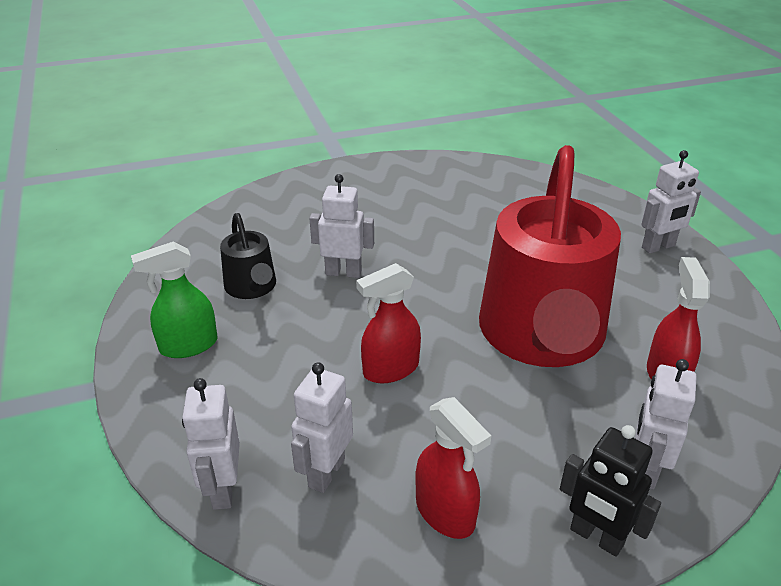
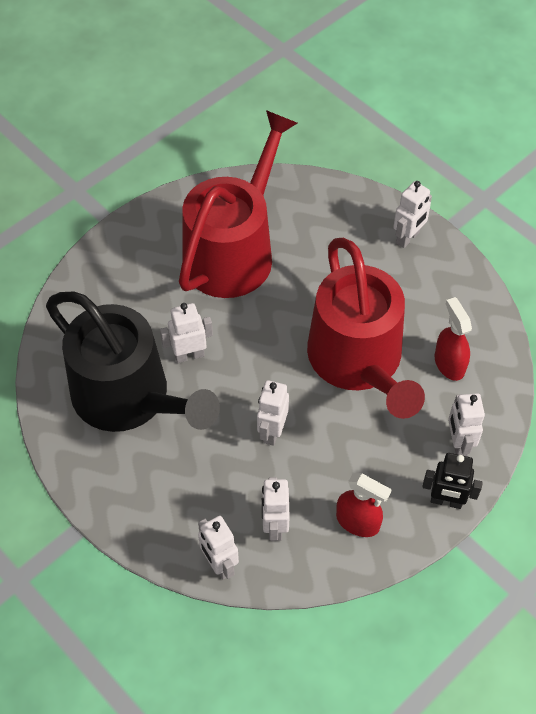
camera: 25 degrees left, 20 degrees up
green spray bottle [131,241,218,358] -> none
black watering can [220,213,276,299] -> black watering can [46,291,220,432], size x2.26
red spray bottle [356,263,421,383] -> white robot [257,380,289,446]
none -> red watering can [179,110,297,298]

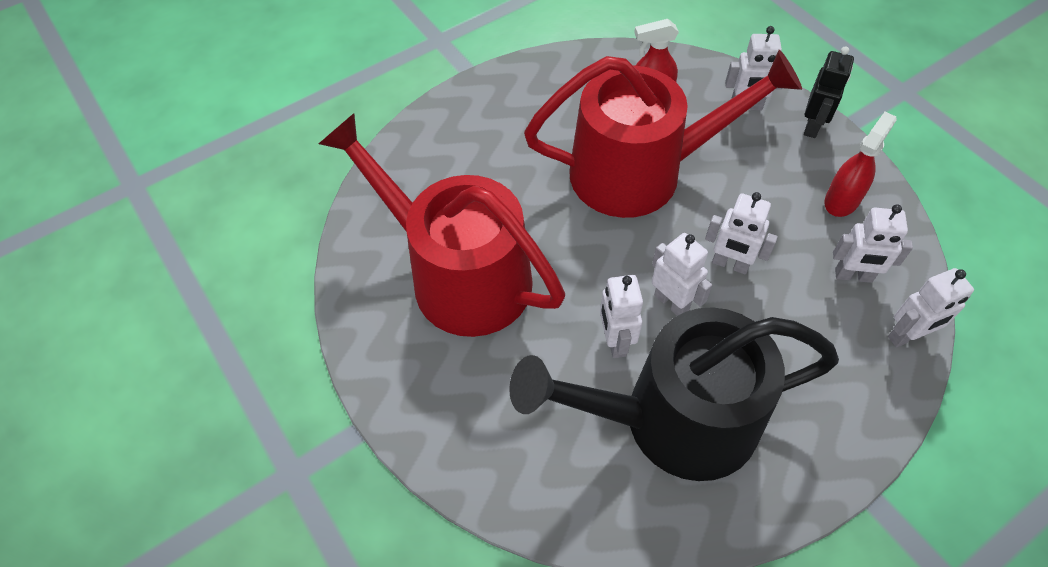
camera: 80 degrees left, 0 degrees up
black watering can [46,291,220,432] -> black watering can turned 150 degrees counterclockwise [509,307,839,481]
white robot [393,181,432,248] -> white robot moved to [652,233,713,316]

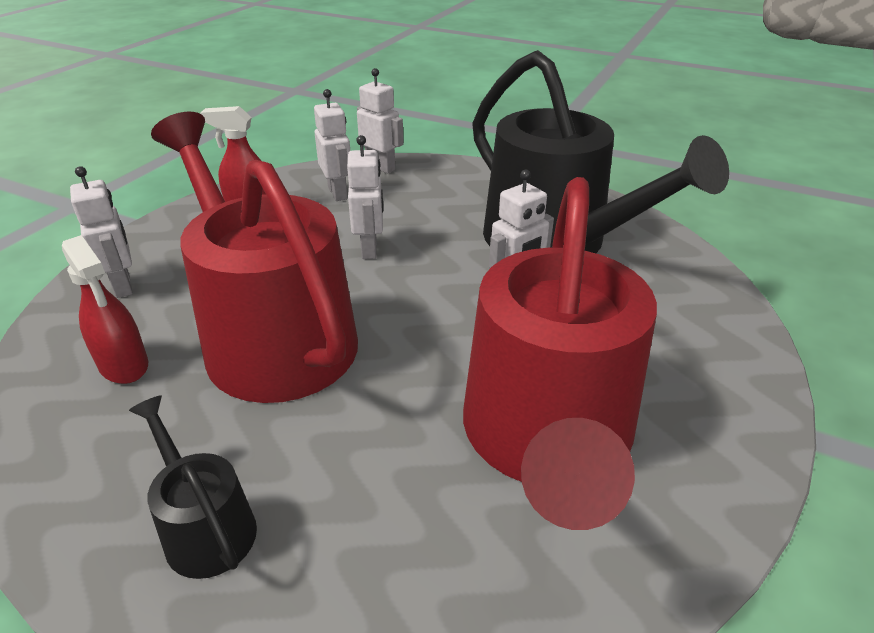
camera: 120 degrees left, 20 degrees down
white robot [652,233,713,316] -> none
black robot [804,46,854,138] -> none
none -> black watering can [129,395,257,579]

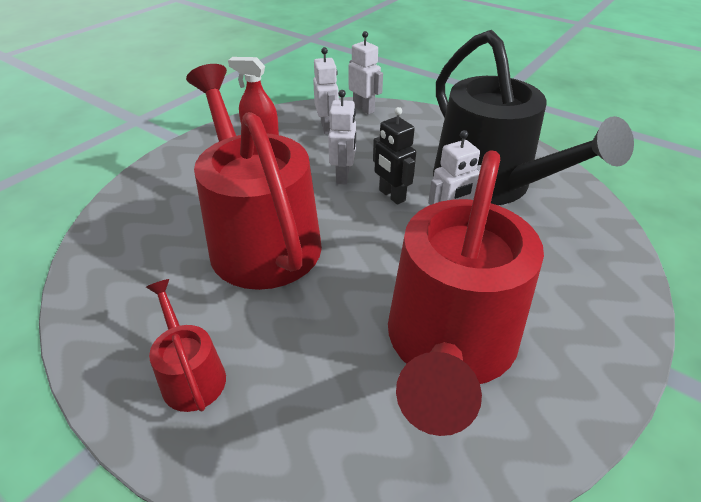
camera: 10 degrees right, 5 degrees up
red spray bottle [62,235,148,384] -> none
white robot [70,166,133,298] -> none
black watering can [129,395,257,579] -> red watering can [146,279,226,412]
none -> black robot [373,107,416,205]

